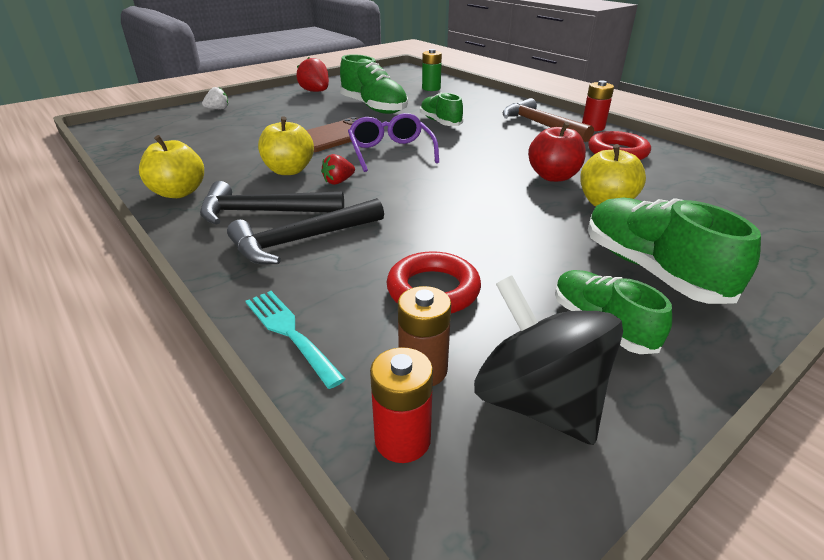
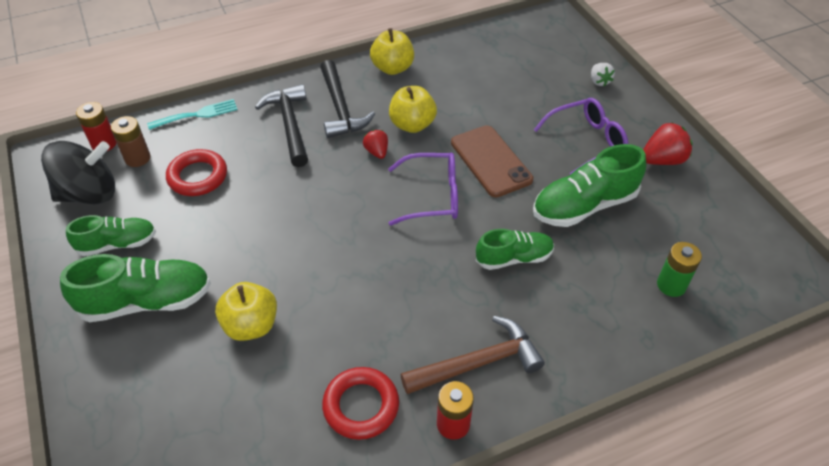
camera: 105 degrees right, 15 degrees up
black hammer [200,181,344,225] -> black hammer turned 150 degrees clockwise [320,60,375,138]
red apple [528,122,586,182] -> none
none -> purple glasses [534,98,628,175]

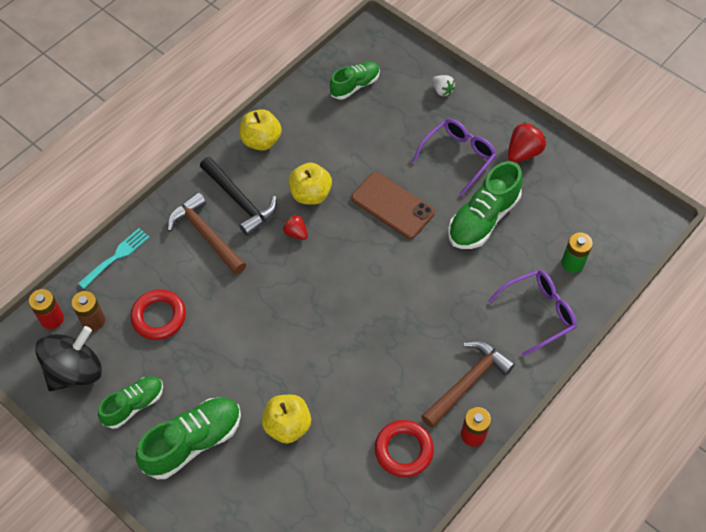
camera: 25 degrees left, 10 degrees up
black hammer [255,84,308,167] -> brown hammer [168,192,246,275]
purple glasses [388,153,458,226] -> purple glasses moved to [488,270,577,356]
green shoe [476,229,554,270] -> green shoe moved to [330,61,380,100]

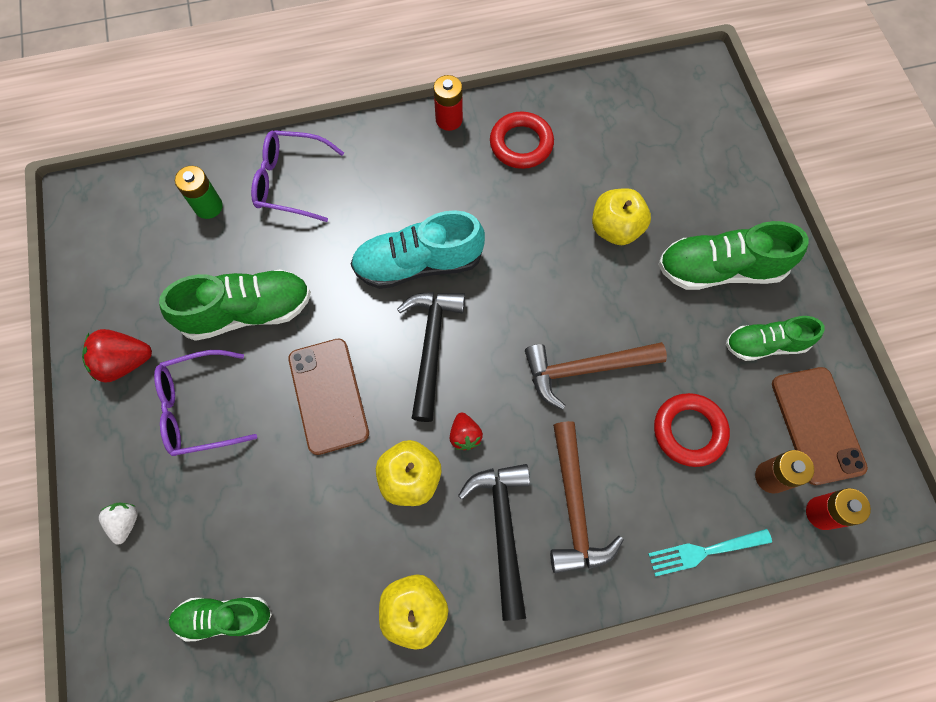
camera: 145 degrees left, 10 degrees up
black spinning top [35,326,102,391] -> brown phone [772,367,868,485]
brown hammer [421,341,515,428] -> brown hammer moved to [525,342,667,410]
none -> turquoise shoe [351,210,485,289]
none -> black hammer [397,292,465,422]

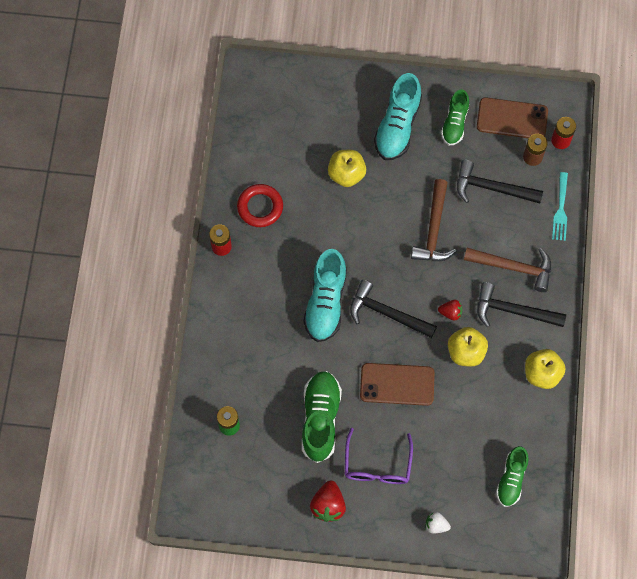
camera: 70 degrees left, 0 degrees up
purple glasses [251,130,344,222] -> none
red ring [654,393,730,467] -> black hammer [457,160,543,204]
green shoe [658,221,809,290] -> turquoise shoe [374,73,422,160]

